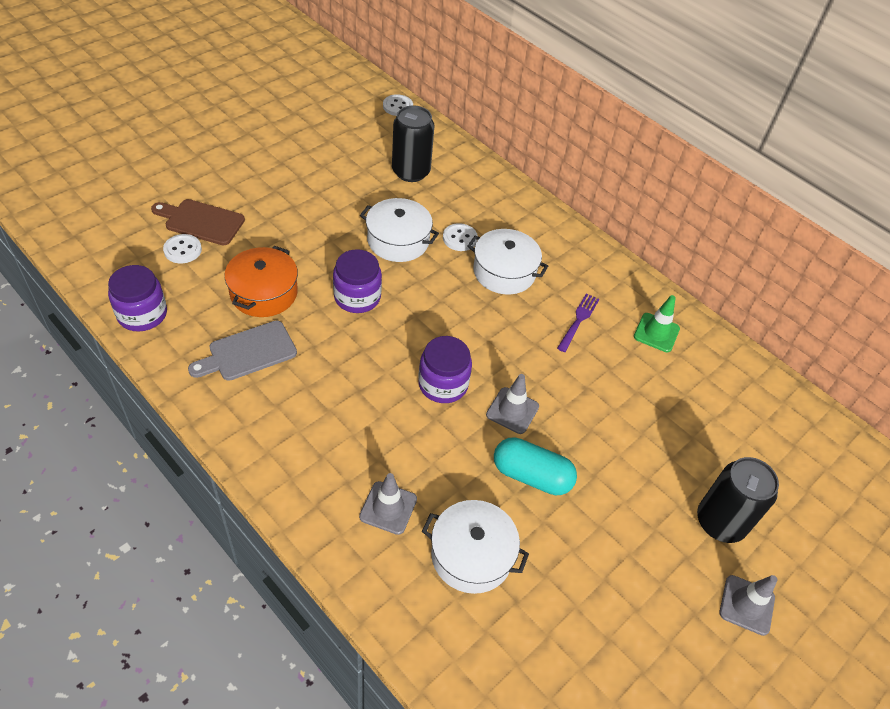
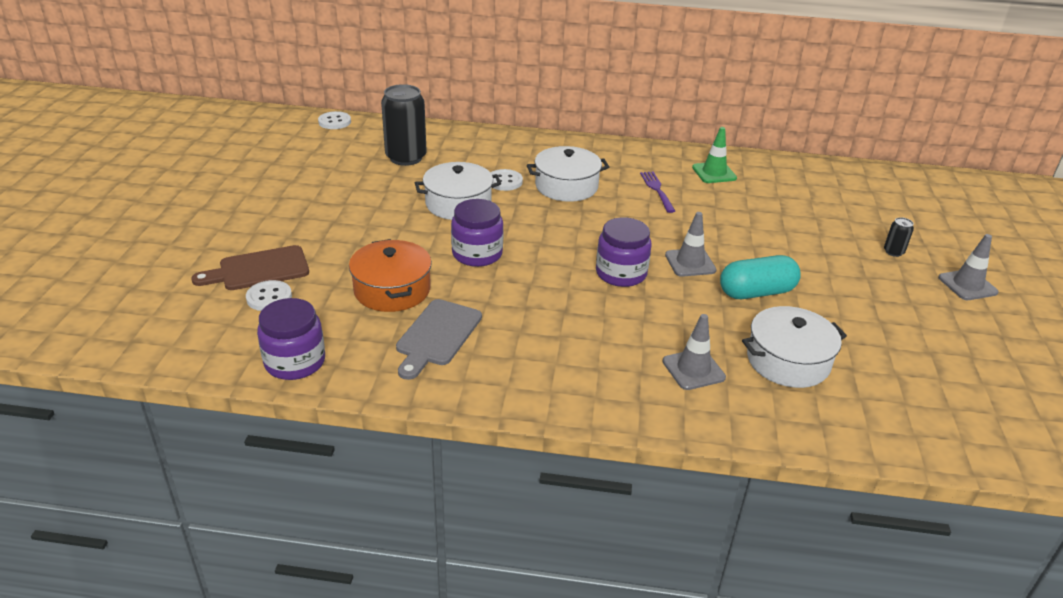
camera: 35 degrees left, 15 degrees down
black can [697,457,779,543] -> black can [884,217,914,257], size x0.44

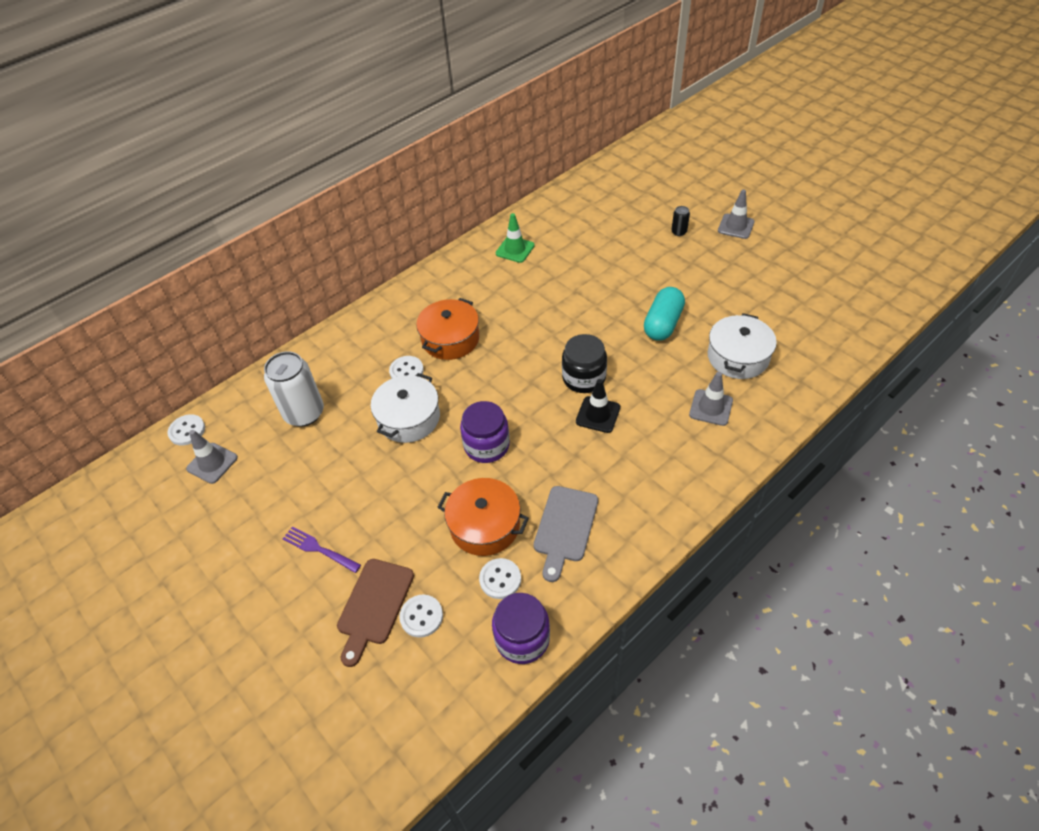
camera: 45 degrees left, 15 degrees up
black can [381,84,427,166] -> white can [264,352,324,427]
grey cutting board [396,299,482,380] -> grey cutting board turned 45 degrees clockwise [534,486,598,582]
white pot [527,146,609,202] -> orange pot [416,298,479,360]
purple jar [596,217,652,287] -> black jar [562,334,607,393]
purple fork [640,172,675,213] -> purple fork moved to [283,526,361,573]
grey traffic cone [665,212,717,277] -> grey traffic cone moved to [186,430,238,484]
none -> white button [479,558,521,599]
none -> black traffic cone [576,379,620,433]

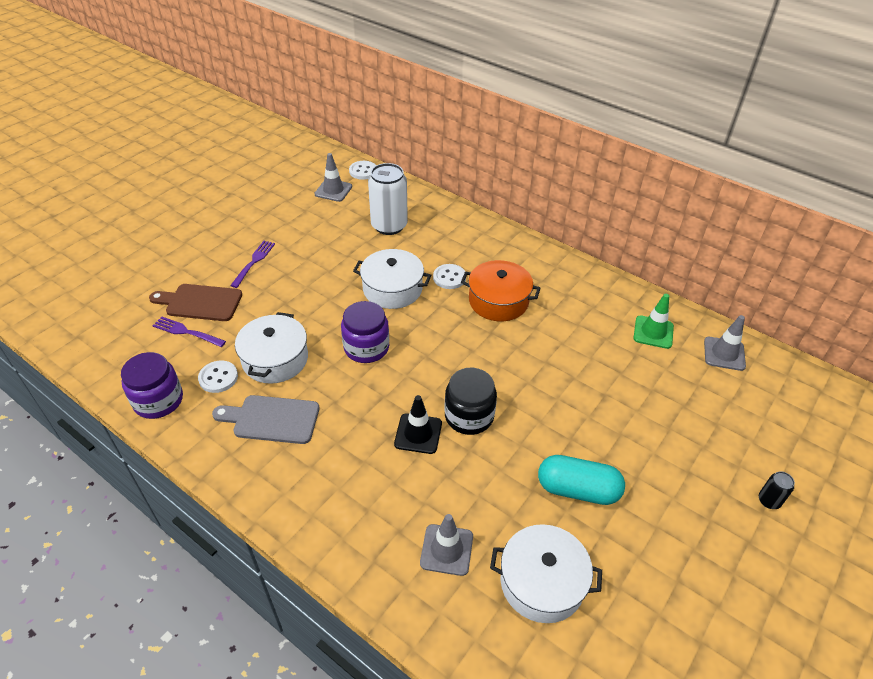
camera: 75 degrees right, 5 degrees down
white button [399,595,443,638] -> purple fork [153,317,226,347]
orange pot [438,478,529,556] -> white pot [235,312,308,384]
grey traffic cone [718,189,754,239] -> grey traffic cone moved to [704,315,746,371]

